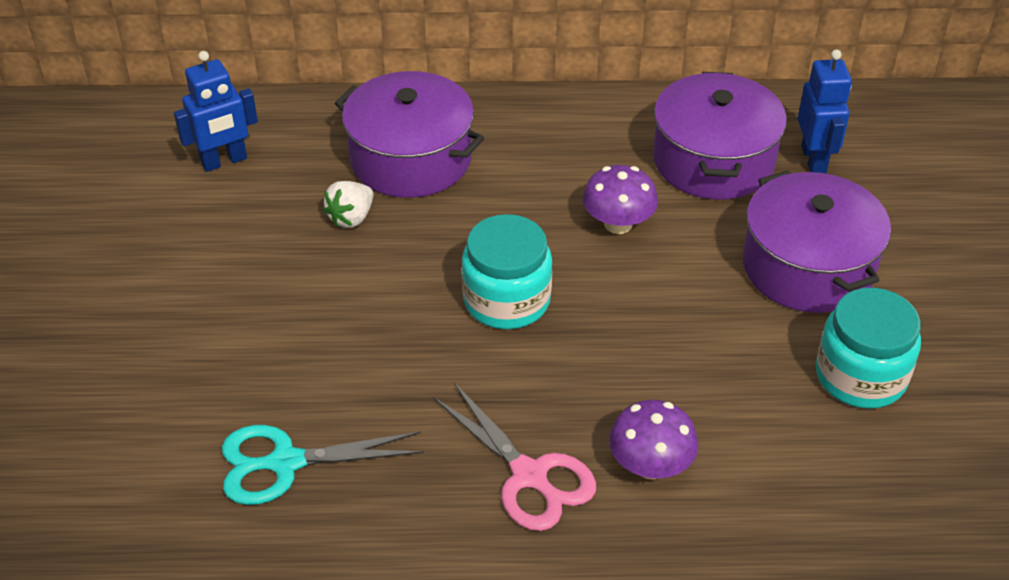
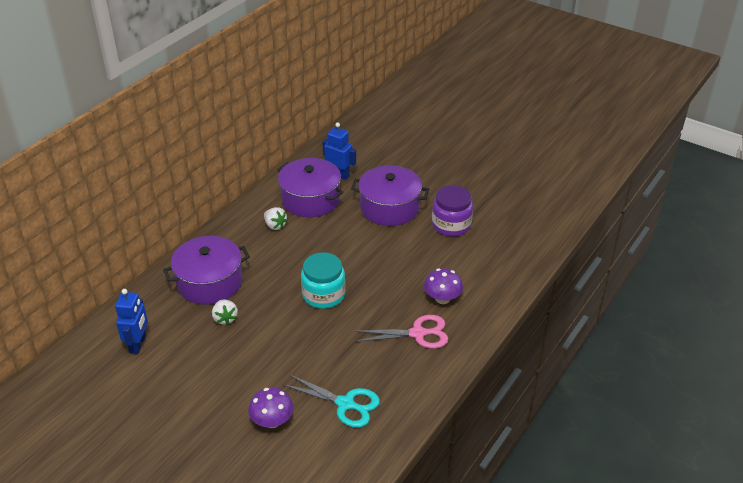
camera: 55 degrees left, 5 degrees down
turquoise scissors [222,425,424,505] -> turquoise scissors turned 90 degrees counterclockwise [282,374,380,428]
purple mushroom [582,165,658,234] -> purple mushroom moved to [248,387,293,428]
turquoise jar [816,288,921,409] -> purple jar [432,185,473,236]
none -> white strawberry [264,207,288,230]

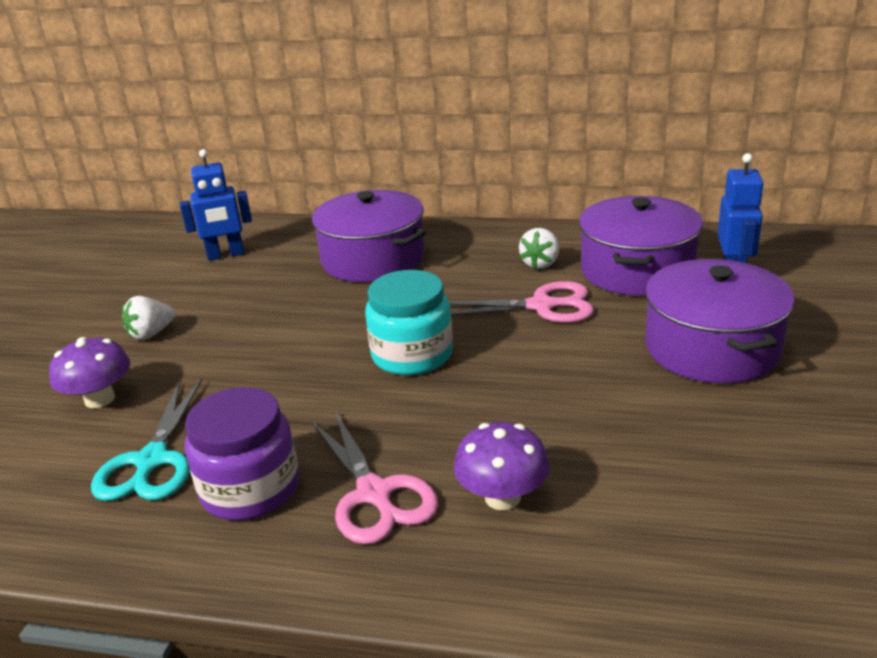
camera: 70 degrees right, 10 degrees down
white strawberry [212,299,238,325] -> white strawberry moved to [122,296,175,340]
purple jar [432,185,473,236] -> purple jar moved to [185,387,299,520]
none -> pink scissors [449,281,594,323]

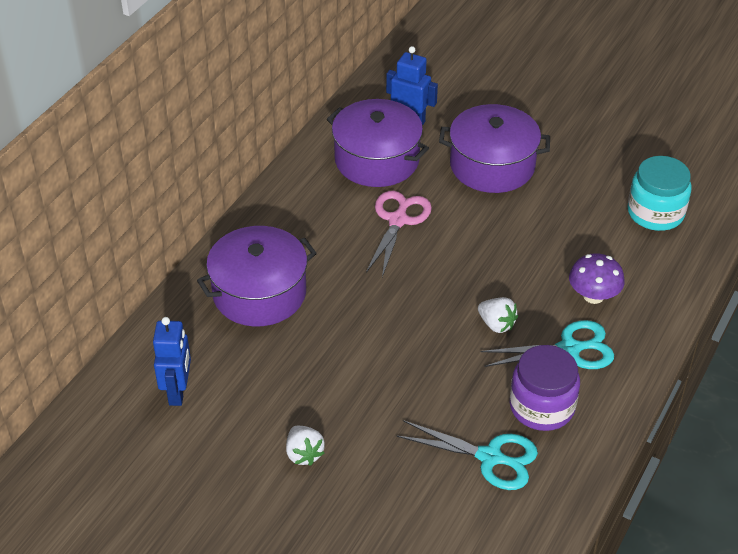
camera: 75 degrees left, 15 degrees up
purple mushroom [49,337,130,408] -> none
pink scissors [311,411,439,545] -> turquoise scissors [481,320,614,369]
turquoise jar [365,270,453,375] -> turquoise jar moved to [628,156,692,231]
white strawberry [519,228,559,269] -> white strawberry moved to [478,297,518,333]

